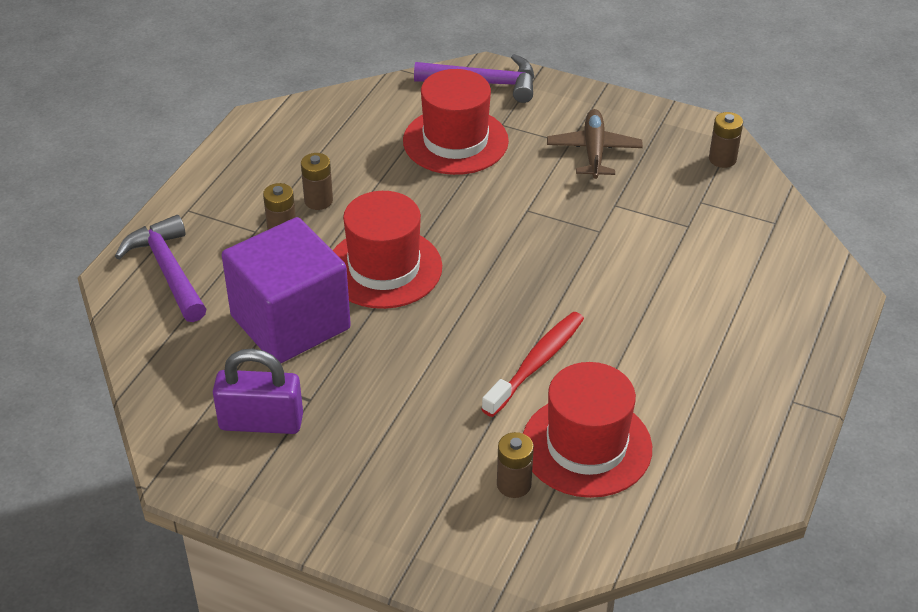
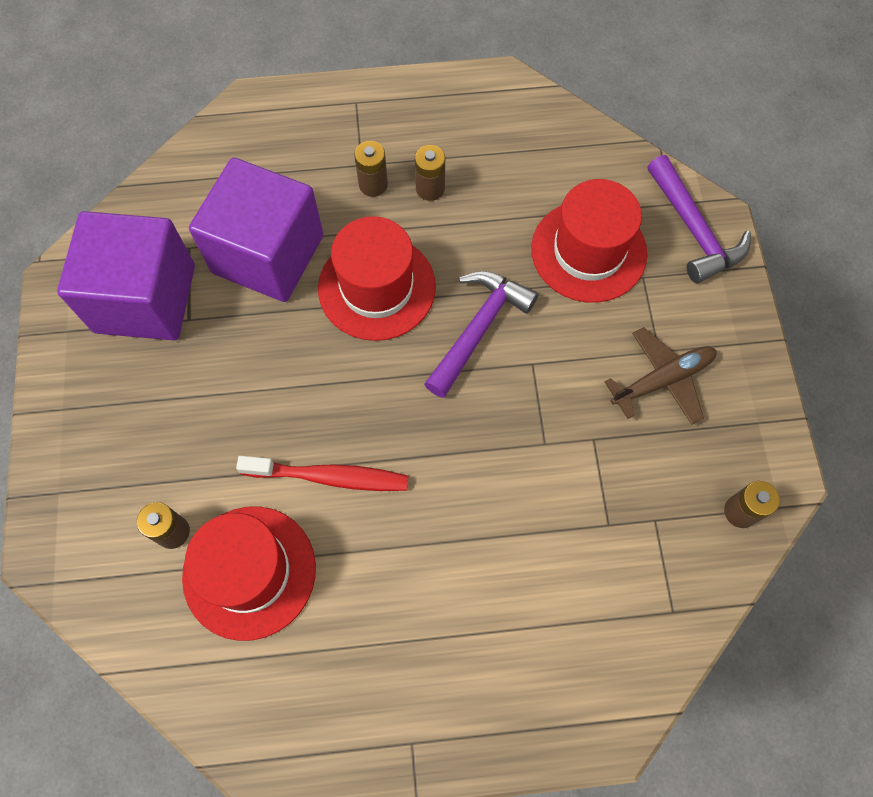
camera: 60 degrees right, 25 degrees up
purple hammer [115,215,207,322] -> purple hammer moved to [424,271,538,398]
purple padlock [213,348,303,434] -> purple cube [57,211,195,340]

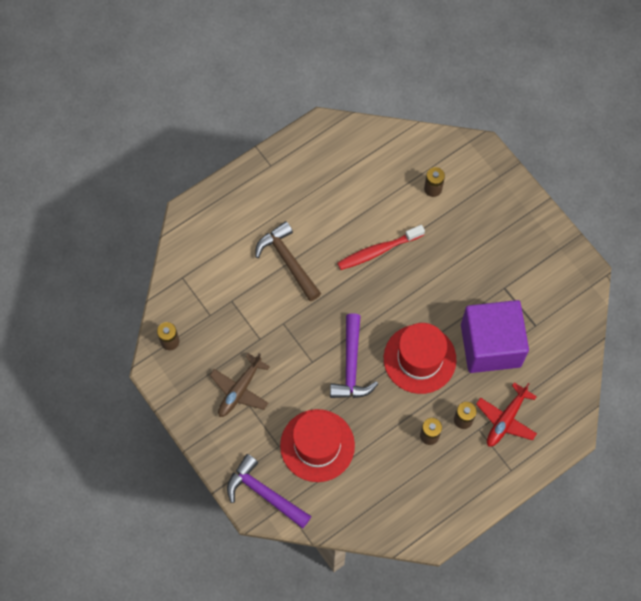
camera: 150 degrees right, 0 degrees up
purple cube [57,211,195,340] -> none
red hat [182,506,316,641] -> none
none -> brown hammer [255,221,321,301]
none -> red plane [476,382,537,447]

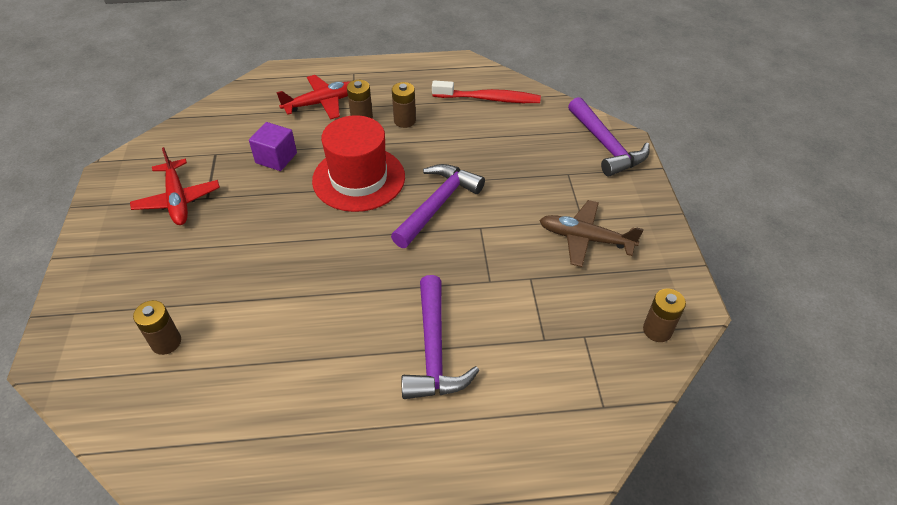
camera: 150 degrees left, 20 degrees down
brown plane [210,353,270,417] -> brown plane turned 135 degrees counterclockwise [539,200,644,267]
brown hammer [255,221,321,301] -> purple hammer [402,275,479,399]
red hat [280,409,355,482] -> none
red toothbrush [337,225,425,270] -> red toothbrush moved to [432,80,541,103]
purple cube [461,300,529,373] -> purple cube [249,122,297,171], size x0.46
none -> red plane [130,147,220,225]

